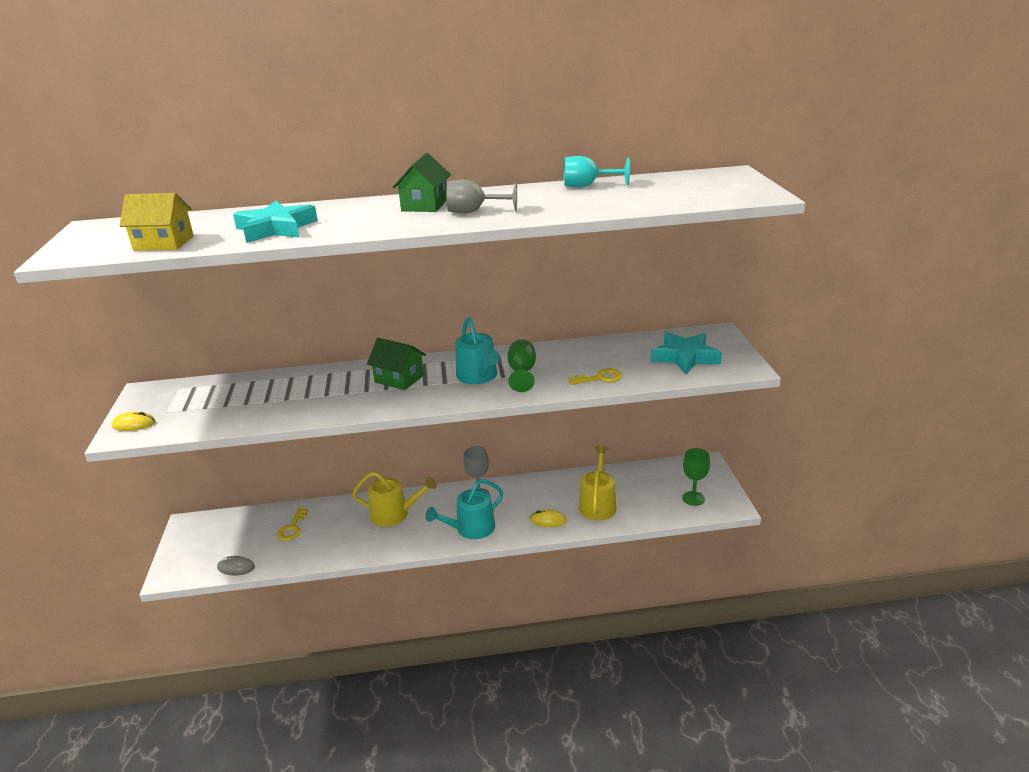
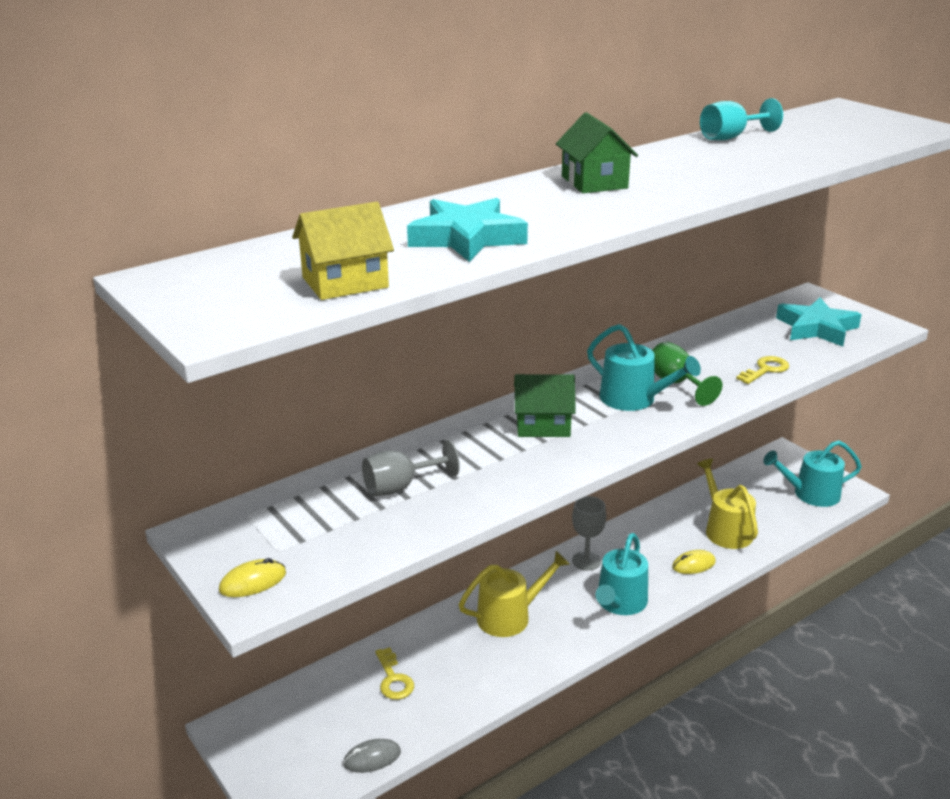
camera: 30 degrees left, 0 degrees up
grey goblet [446,180,517,213] -> grey goblet moved to [362,440,460,496]
green goblet [682,448,710,506] -> turquoise watering can [763,440,862,507]

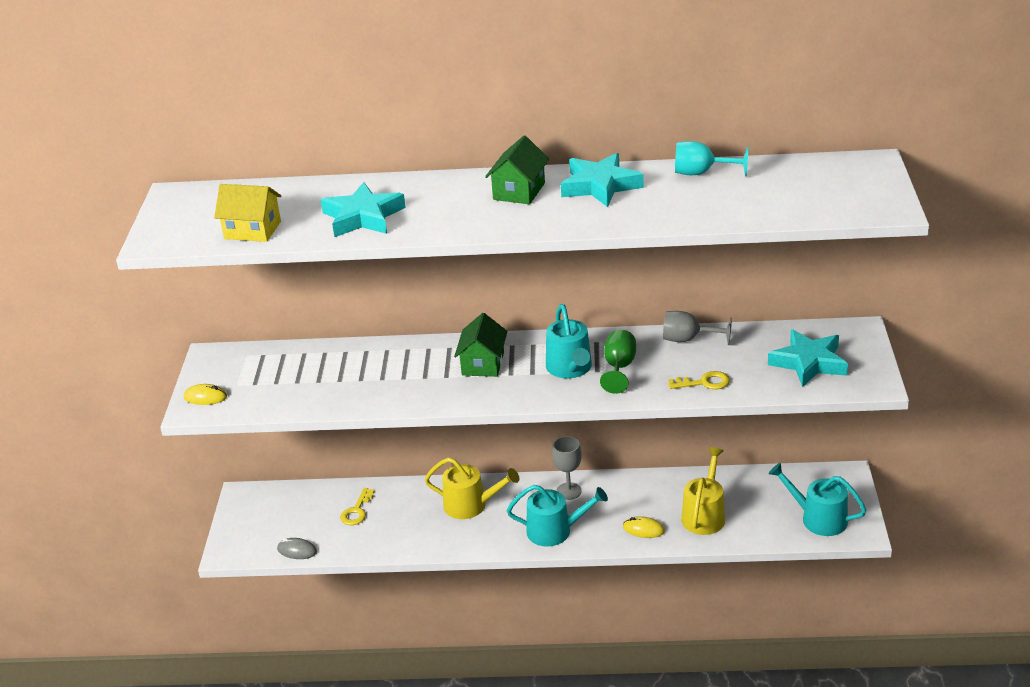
camera: 40 degrees right, 5 degrees up
grey goblet [362,440,460,496] -> grey goblet moved to [663,311,732,345]
green house [514,374,576,437] -> green house turned 60 degrees clockwise [454,313,507,377]
turquoise watering can [595,533,648,615] -> turquoise watering can turned 150 degrees counterclockwise [507,485,608,547]
none -> turquoise star [561,153,644,207]

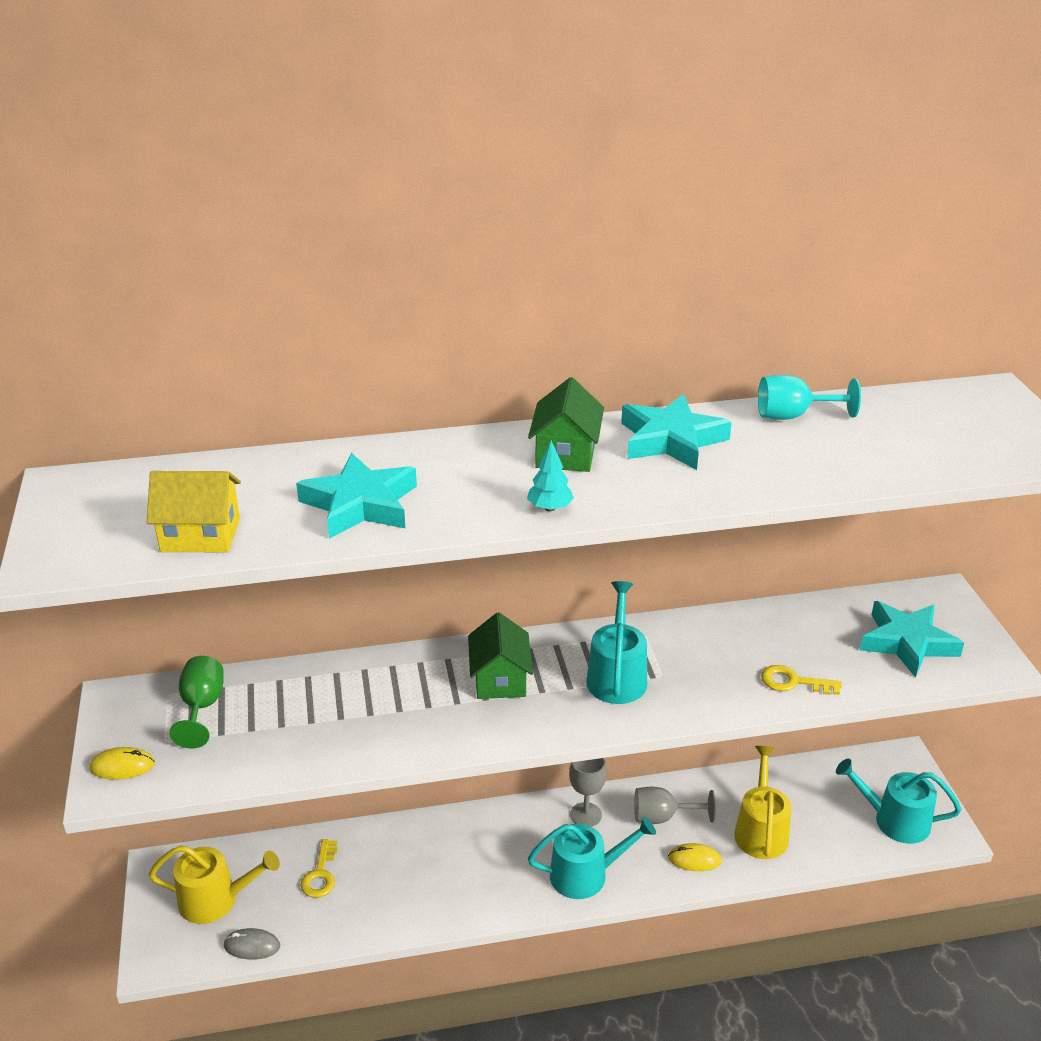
camera: 15 degrees left, 0 degrees up
yellow watering can [424,457,519,519] -> yellow watering can moved to [149,845,280,924]
turquoise watering can [546,304,592,378] -> turquoise watering can turned 150 degrees counterclockwise [586,581,647,704]
green goblet [600,330,636,394] -> green goblet moved to [169,656,224,749]
grey goblet [663,311,732,345] -> grey goblet moved to [634,787,716,824]
yellow key [669,371,730,389] -> yellow key turned 150 degrees counterclockwise [761,665,842,695]
none -> turquoise tree [527,440,574,511]

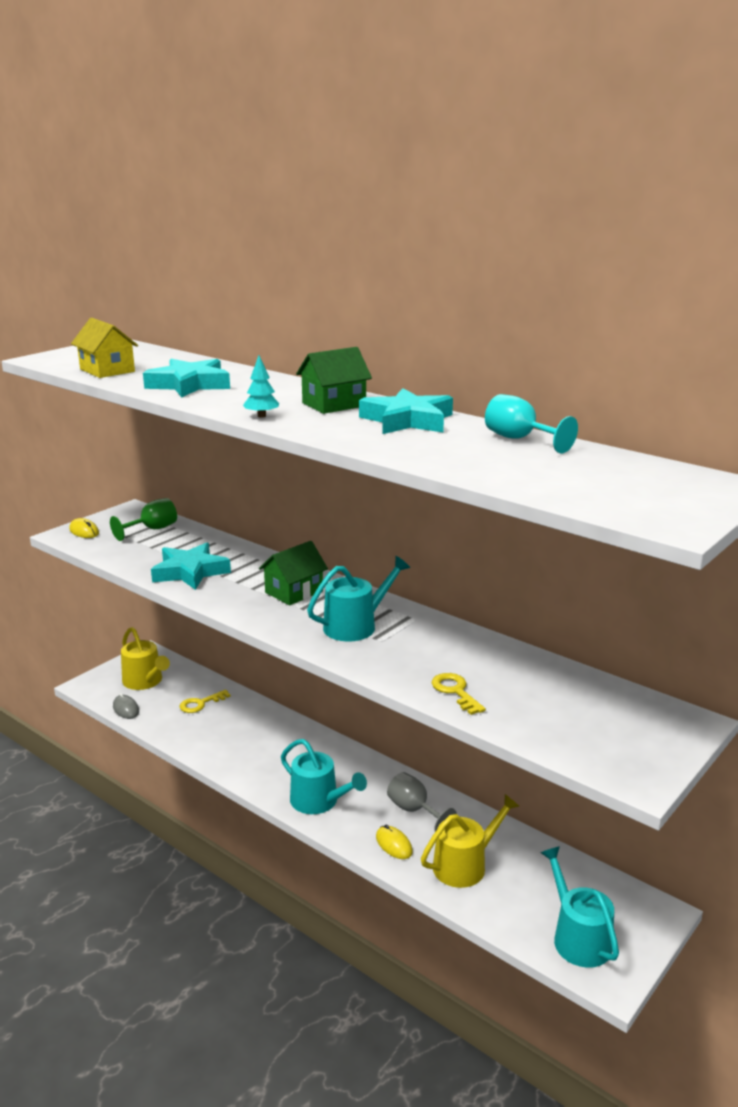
camera: 50 degrees right, 10 degrees down
grey goblet [569,758,607,827] -> none
turquoise star [860,601,964,678] -> turquoise star moved to [151,542,231,590]

